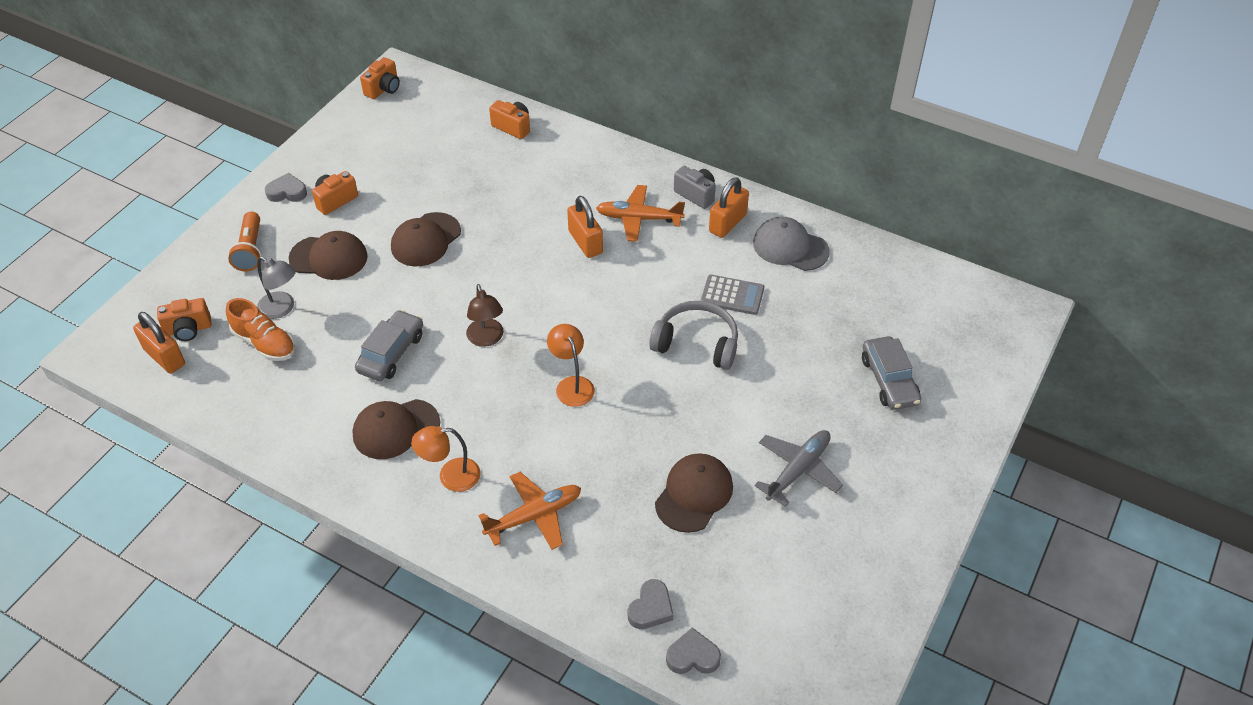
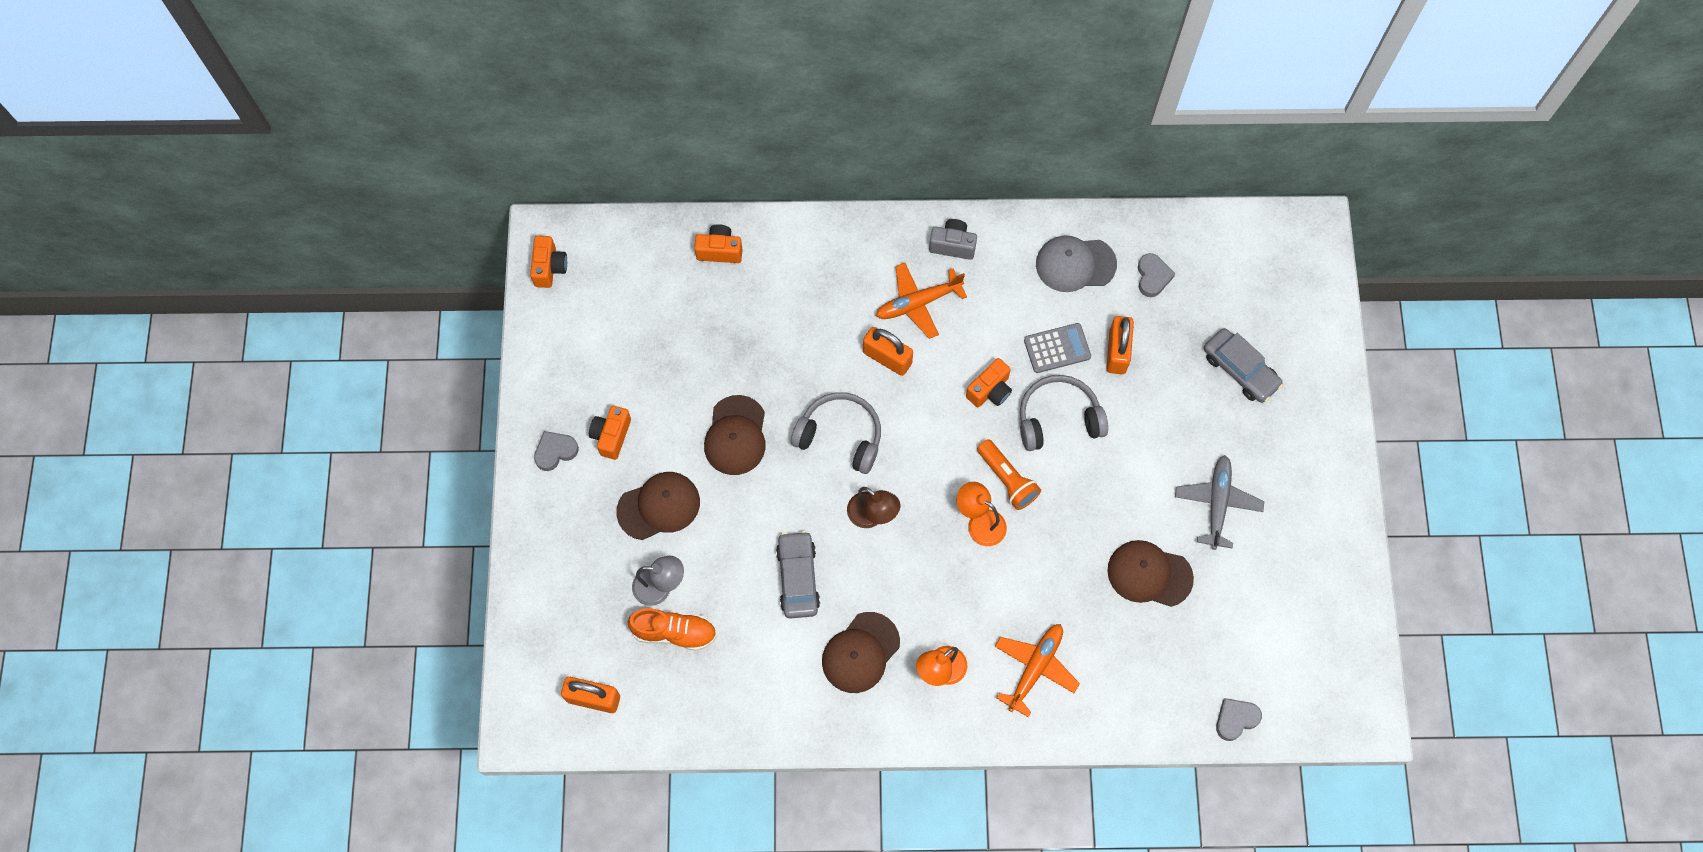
camera: 30 degrees left, 20 degrees up
orange camera [157,298,211,341] -> orange camera moved to [966,358,1012,407]
orange flashlight [228,212,261,271] -> orange flashlight moved to [977,439,1041,510]
grey heart [628,579,673,629] -> grey heart moved to [1138,253,1175,297]
brown cap [655,453,733,533] -> brown cap turned 75 degrees counterclockwise [1107,540,1194,607]
orange padlock [709,177,749,238] -> orange padlock moved to [1106,316,1134,374]
none -> grey headphones [791,392,881,474]

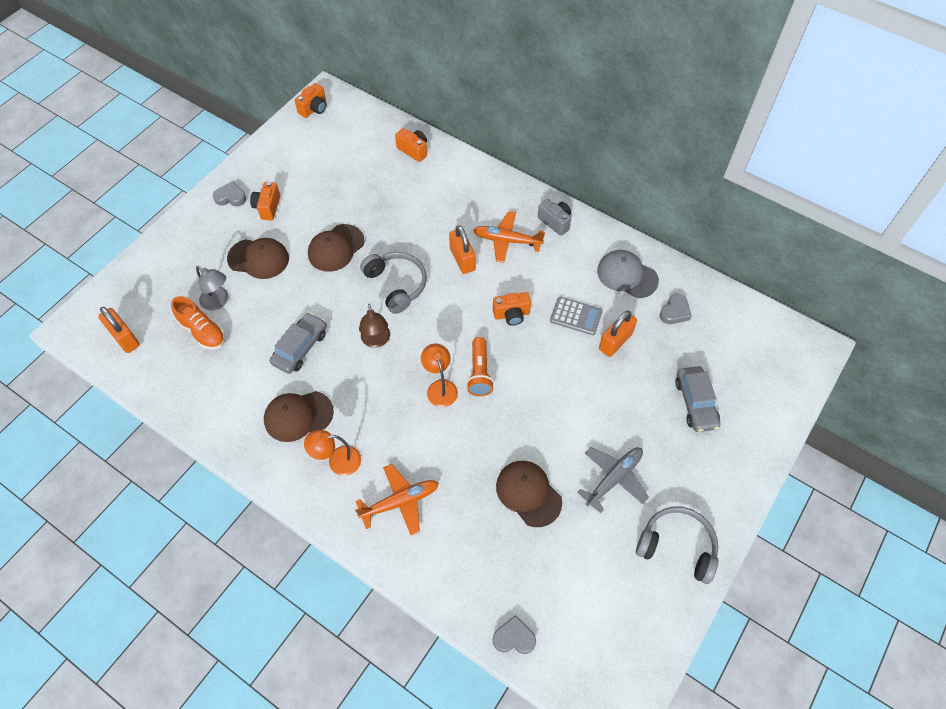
camera: 35 degrees right, 10 degrees down
orange camera [589,406,631,460] -> orange camera turned 45 degrees counterclockwise [250,182,280,220]
grey headphones [1020,375,1108,451] -> grey headphones moved to [636,506,718,584]

